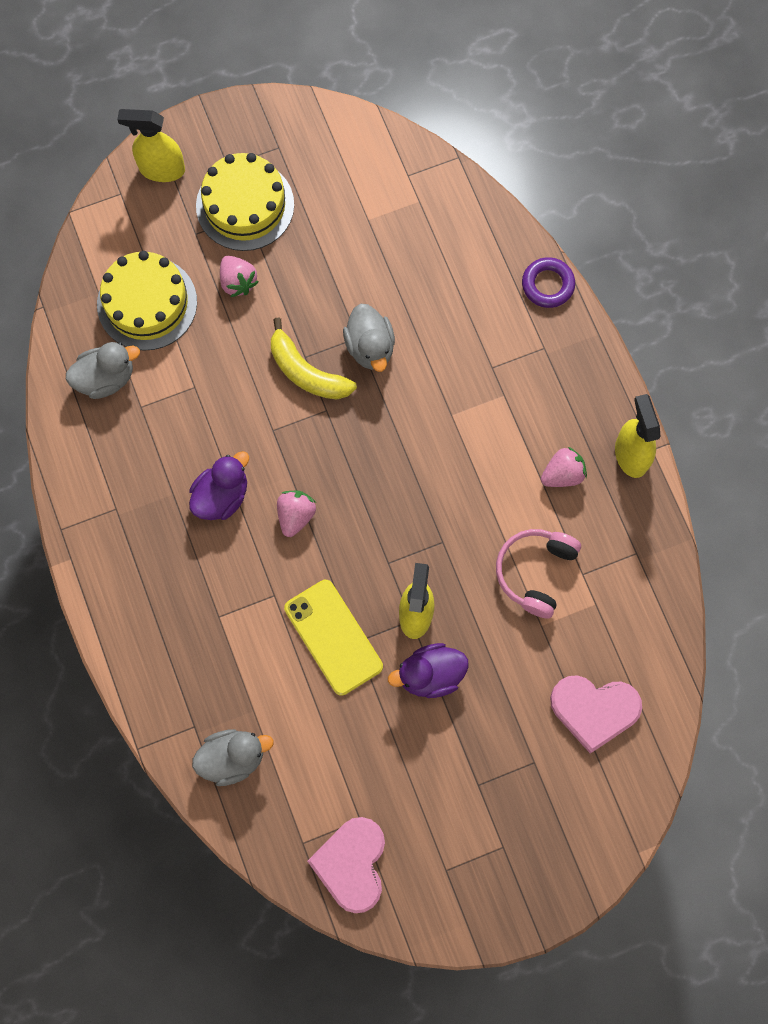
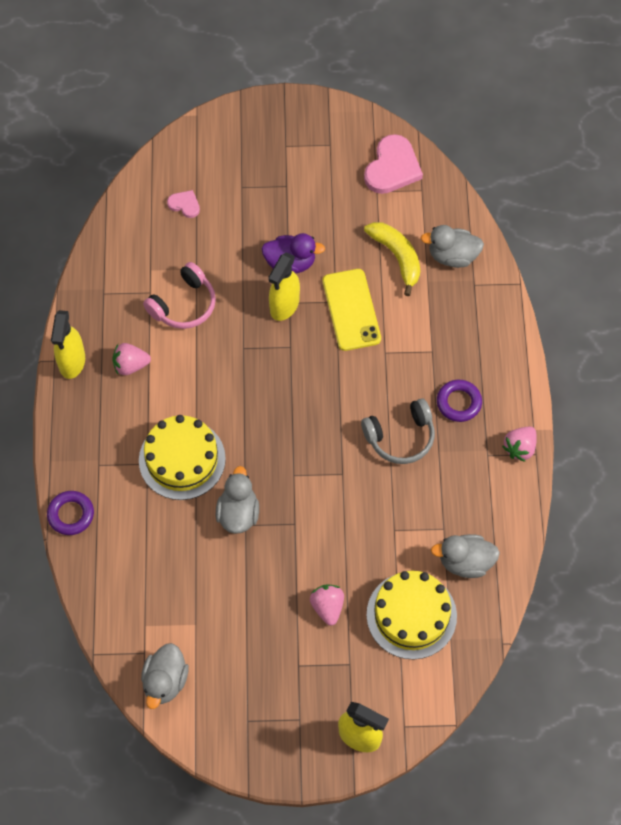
camera: 160 degrees left, 10 degrees down
purple duck [189,451,249,520] -> grey headphones [361,398,435,464]
yellow cake [196,153,294,251] -> yellow cake moved to [139,415,226,500]
yellow banana [271,318,357,399] -> yellow banana moved to [364,222,420,296]
pink strawberry [277,491,316,537] -> pink strawberry moved to [502,427,537,462]
pink heart [550,675,642,753] -> pink heart [167,190,200,218], size x0.51
none -> grey duck [141,643,189,709]
none -> purple ring [437,380,482,422]

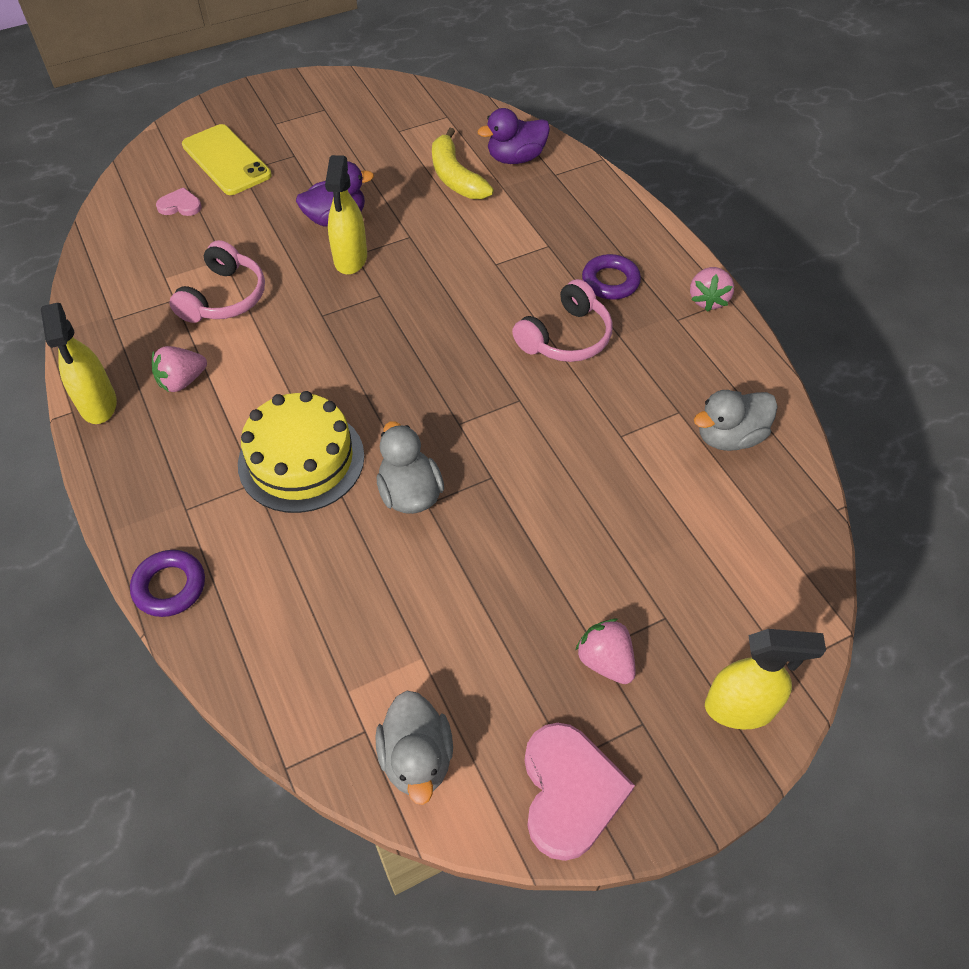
camera: 25 degrees left, 10 degrees down
pink strawberry [310,584,344,626] -> pink strawberry moved to [575,619,636,684]
yellow phone [323,269,381,351] -> yellow phone moved to [182,124,272,195]
grey headphones [361,398,435,464] -> pink headphones [512,279,613,362]
pink heart [364,134,423,194] -> pink heart moved to [525,723,635,861]
yellow banana [364,222,420,296] -> yellow banana turned 150 degrees counterclockwise [432,128,494,199]
yellow cake [366,571,457,660] -> none
grey duck [421,225,484,268] -> purple duck [478,108,550,164]

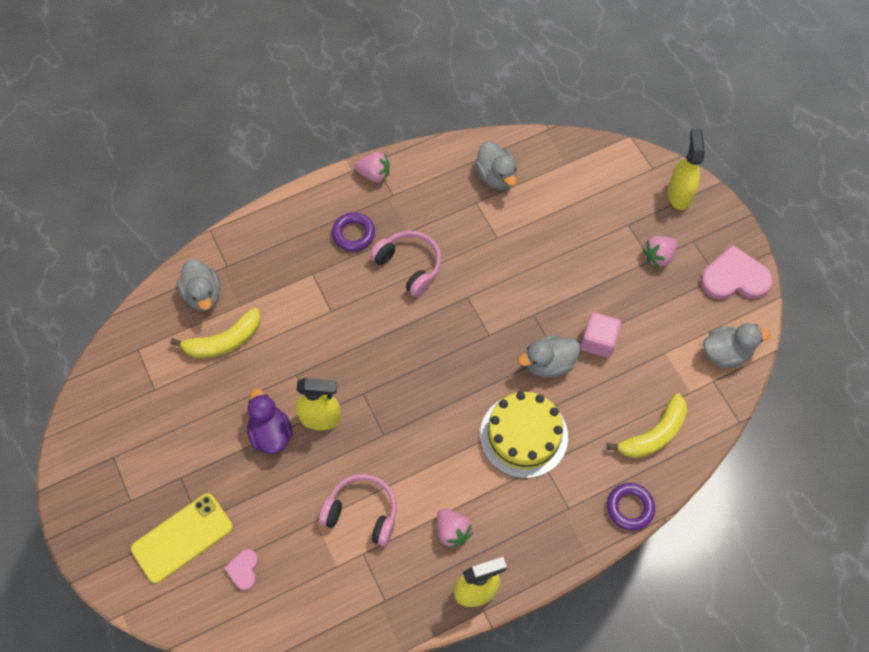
camera: 90 degrees left, 10 degrees up
purple duck [478,108,550,164] -> grey duck [177,259,221,311]
none -> pink cube [581,312,622,358]
none -> yellow banana [606,394,687,458]

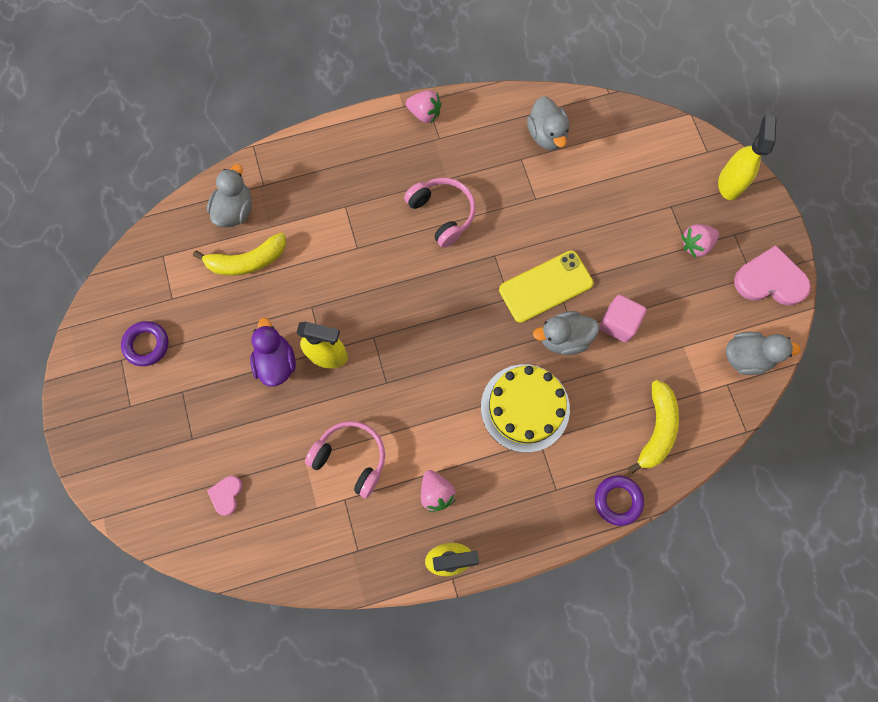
camera: 10 degrees right, 10 degrees up
yellow phone [131,493,233,583] -> yellow phone moved to [499,250,593,323]
grey duck [177,259,221,311] -> grey duck turned 150 degrees counterclockwise [207,164,252,228]
purple ring [332,212,375,251] -> purple ring moved to [121,321,169,366]
yellow banana [606,394,687,458] -> yellow banana turned 45 degrees counterclockwise [628,380,679,474]

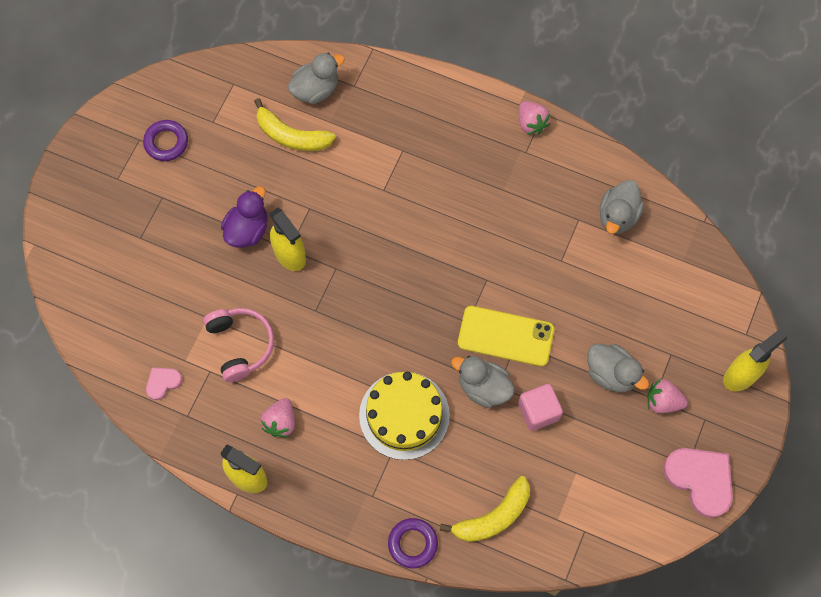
camera: 40 degrees right, 5 degrees down
pink heart [207,476,243,516] -> pink heart moved to [146,367,182,400]
pink headphones [404,178,475,248] -> none
grey duck [726,332,801,375] -> grey duck moved to [587,344,649,392]

